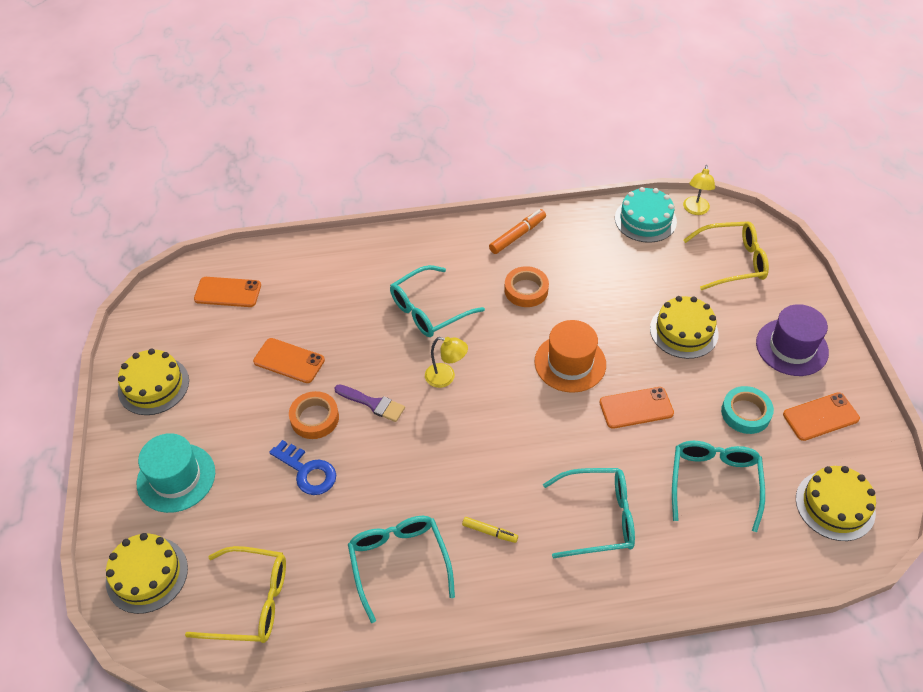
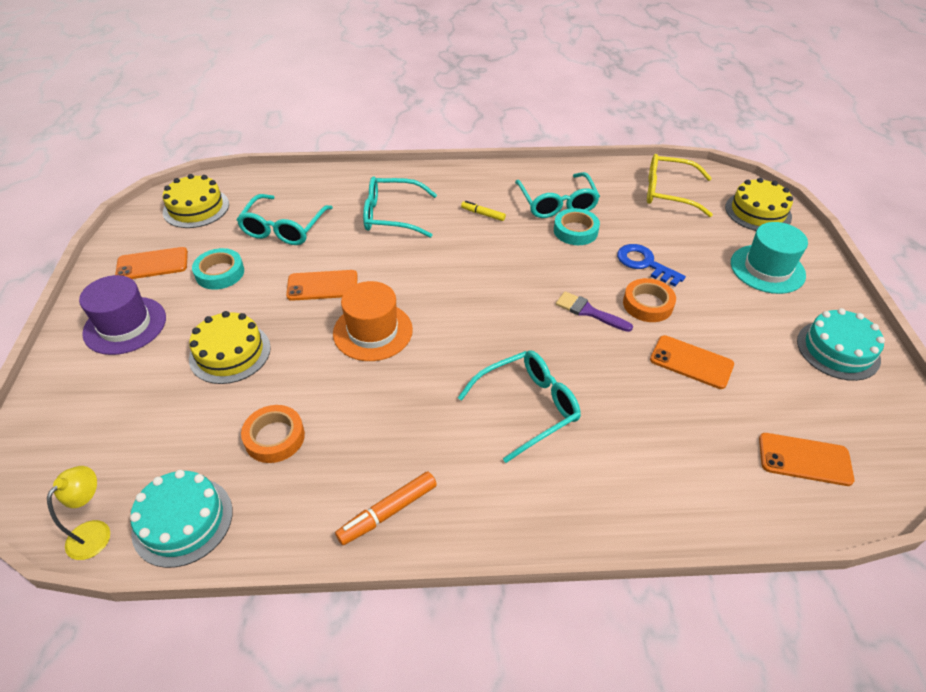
camera: 175 degrees left, 5 degrees down
yellow cake [118,348,189,415] -> turquoise cake [797,308,885,381]
yellow lamp [425,337,468,388] -> none
orange tape [504,266,549,307] -> orange tape moved to [241,405,305,463]
yellow glasses [683,221,769,290] -> none
none -> turquoise tape [554,208,600,245]

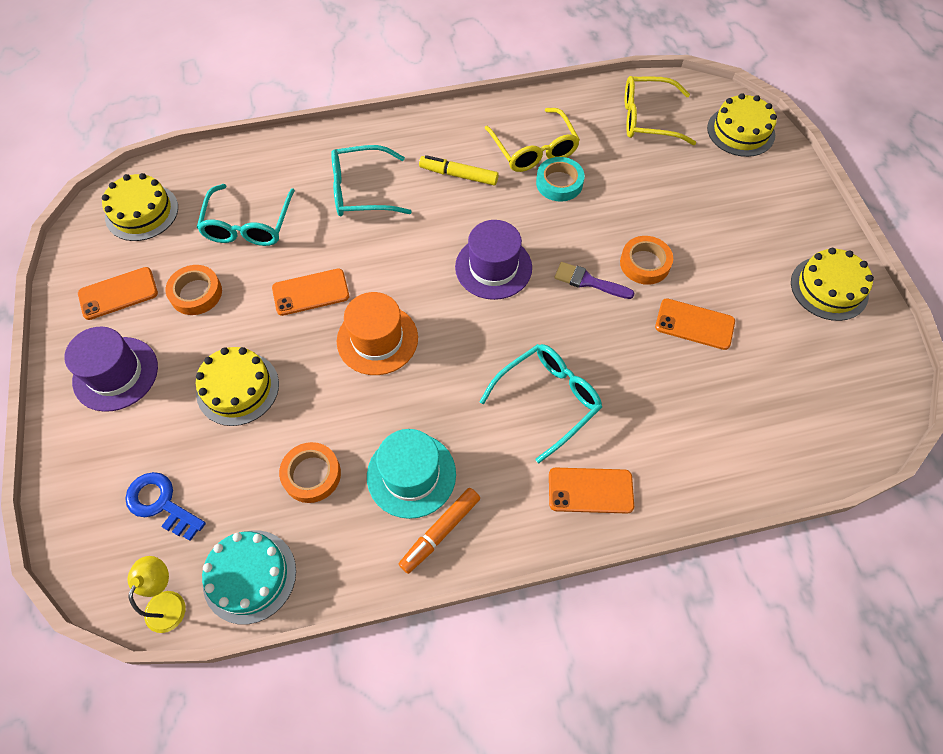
camera: 10 degrees left, 15 degrees up
turquoise tape [192,248,244,290] -> orange tape [165,265,222,315]
yellow marker [461,201,506,221] -> yellow marker [419,155,499,185], size x1.59
turquoise glasses [515,172,600,218] -> yellow glasses [485,108,580,172]
blue key [617,244,686,286] -> blue key moved to [125,472,206,541]
turquoise hat [731,222,808,294] -> turquoise hat moved to [367,429,456,519]
orange phone [759,433,855,486] -> orange phone moved to [549,468,634,513]
turquoise cake [797,308,885,381] -> yellow cake [791,248,874,321]
none -> purple hat [455,220,532,300]

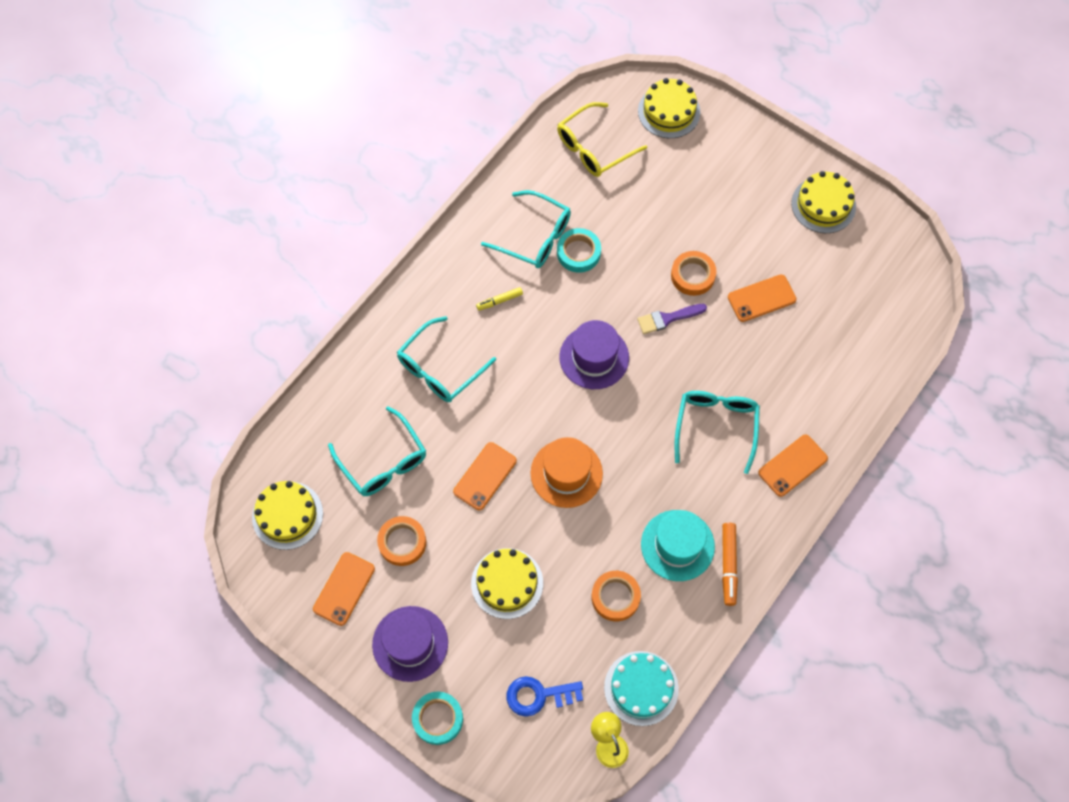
camera: 40 degrees left, 5 degrees up
yellow marker [419,155,499,185] -> yellow marker [476,287,523,311], size x0.63
yellow glasses [485,108,580,172] -> turquoise glasses [481,190,571,268]
none -> turquoise tape [412,692,463,745]

